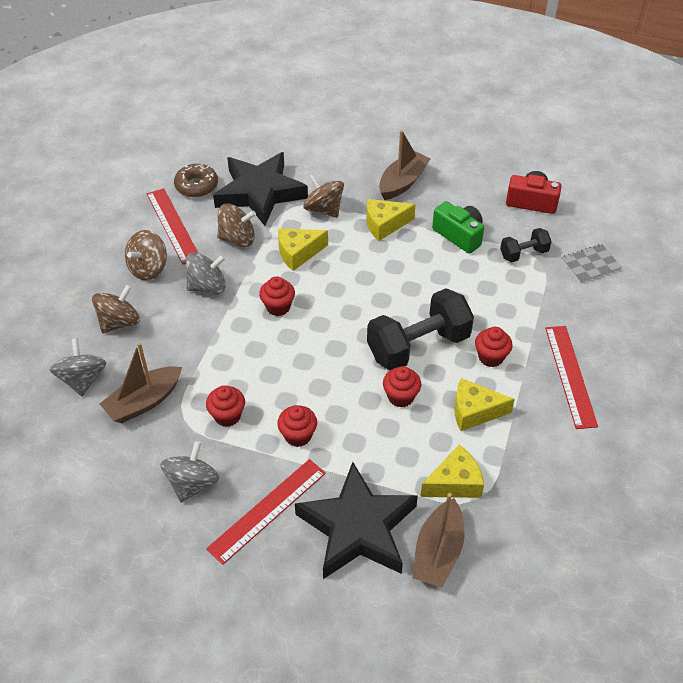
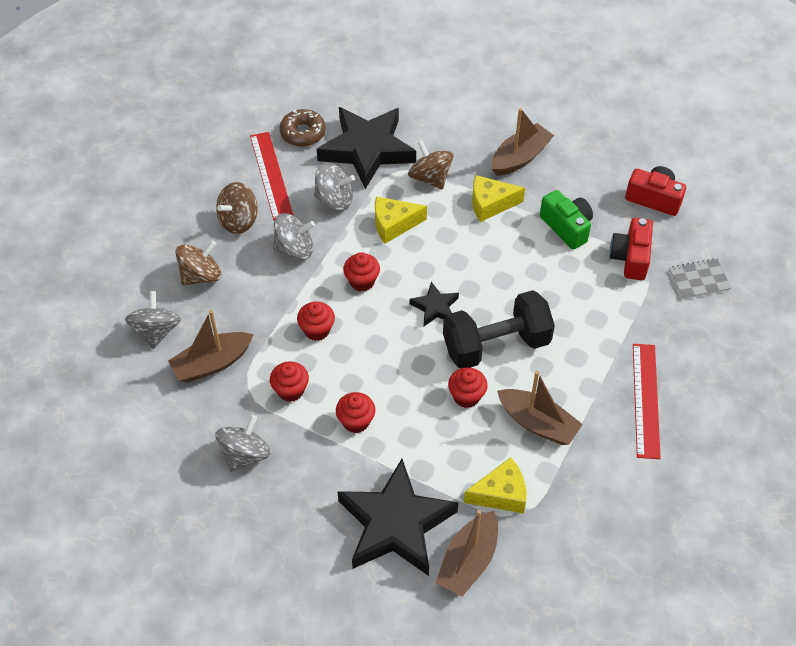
camera: 10 degrees right, 5 degrees up
red ruler [206,459,326,565] -> none
brown spinning top [217,204,256,247] -> grey spinning top [314,163,355,211]
yellow cheese [454,378,515,431] -> brown boat [497,371,583,445]
red cupcake [475,327,512,367] -> red cupcake moved to [297,301,335,341]
black dumbbell [500,228,552,262] -> red camera [610,218,653,280]
none -> black star [409,282,459,326]

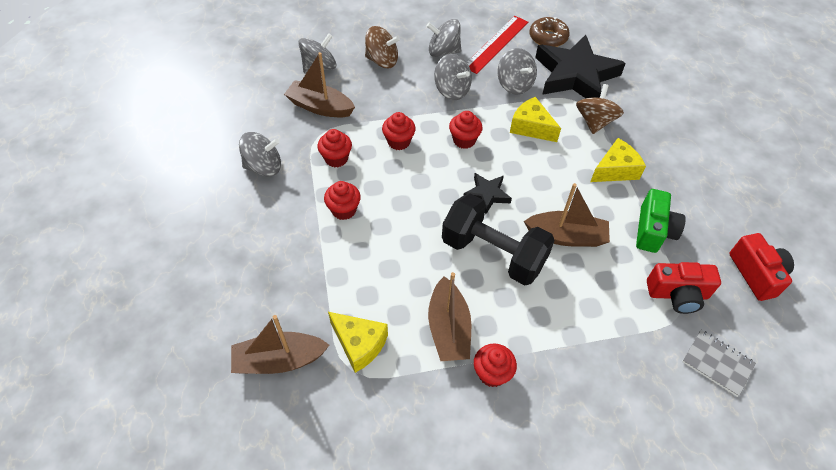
camera: 50 degrees right, 0 degrees up
brown spinning top [216,182,258,234] -> grey spinning top [427,19,461,57]
black star [337,459,459,576] -> none
red cupcake [448,367,487,408] -> red cupcake moved to [474,344,517,387]
yellow cheese [472,175,525,222] -> yellow cheese turned 105 degrees clockwise [590,138,646,182]
brown boat [492,108,554,176] -> brown boat moved to [524,183,610,247]
red camera [610,218,653,280] -> red camera turned 150 degrees counterclockwise [647,262,721,314]
red ruler [633,344,661,459] -> none

